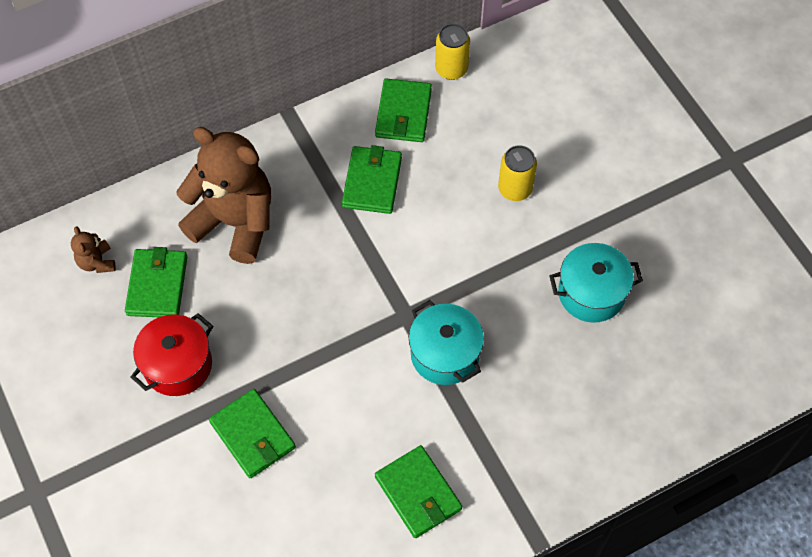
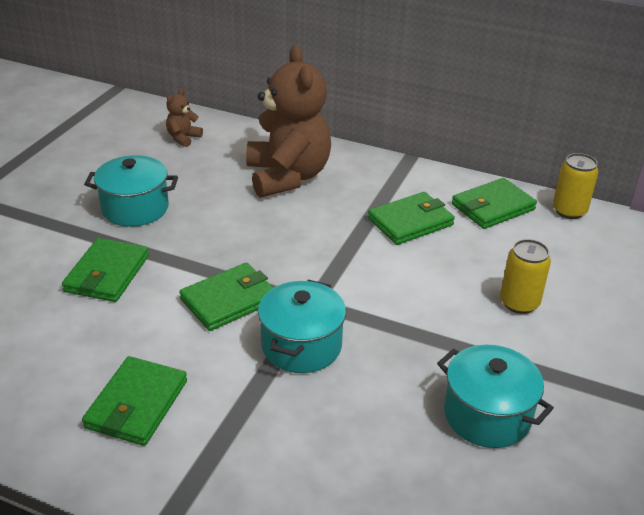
camera: 50 degrees right, 25 degrees down
green wallet [125,247,187,317] -> green wallet moved to [179,263,273,331]
red pot [131,313,213,396] -> turquoise pot [84,155,178,227]

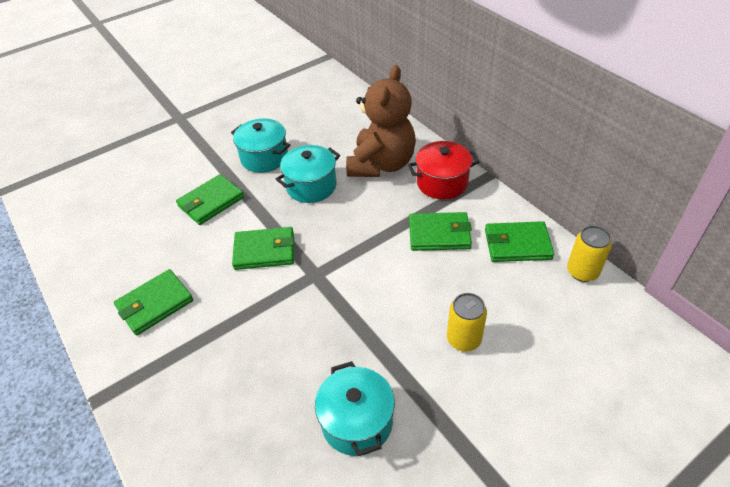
camera: 35 degrees right, 10 degrees up
brown teddy bear [166,88,203,147] -> none
turquoise pot [258,280,346,373] -> turquoise pot moved to [276,145,340,203]
none -> red pot [408,141,480,199]

